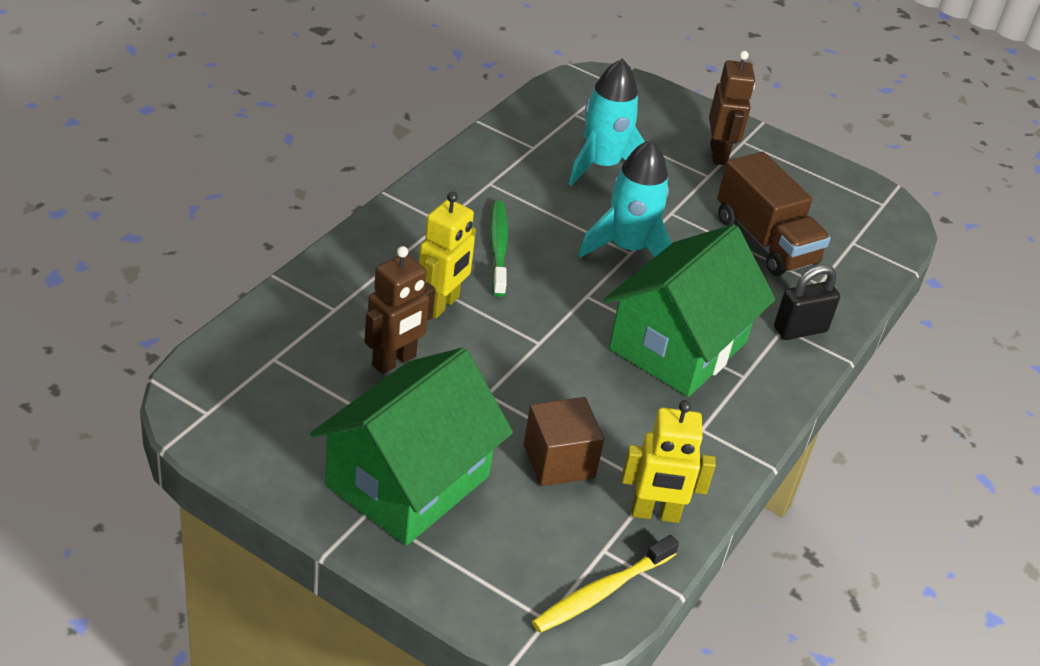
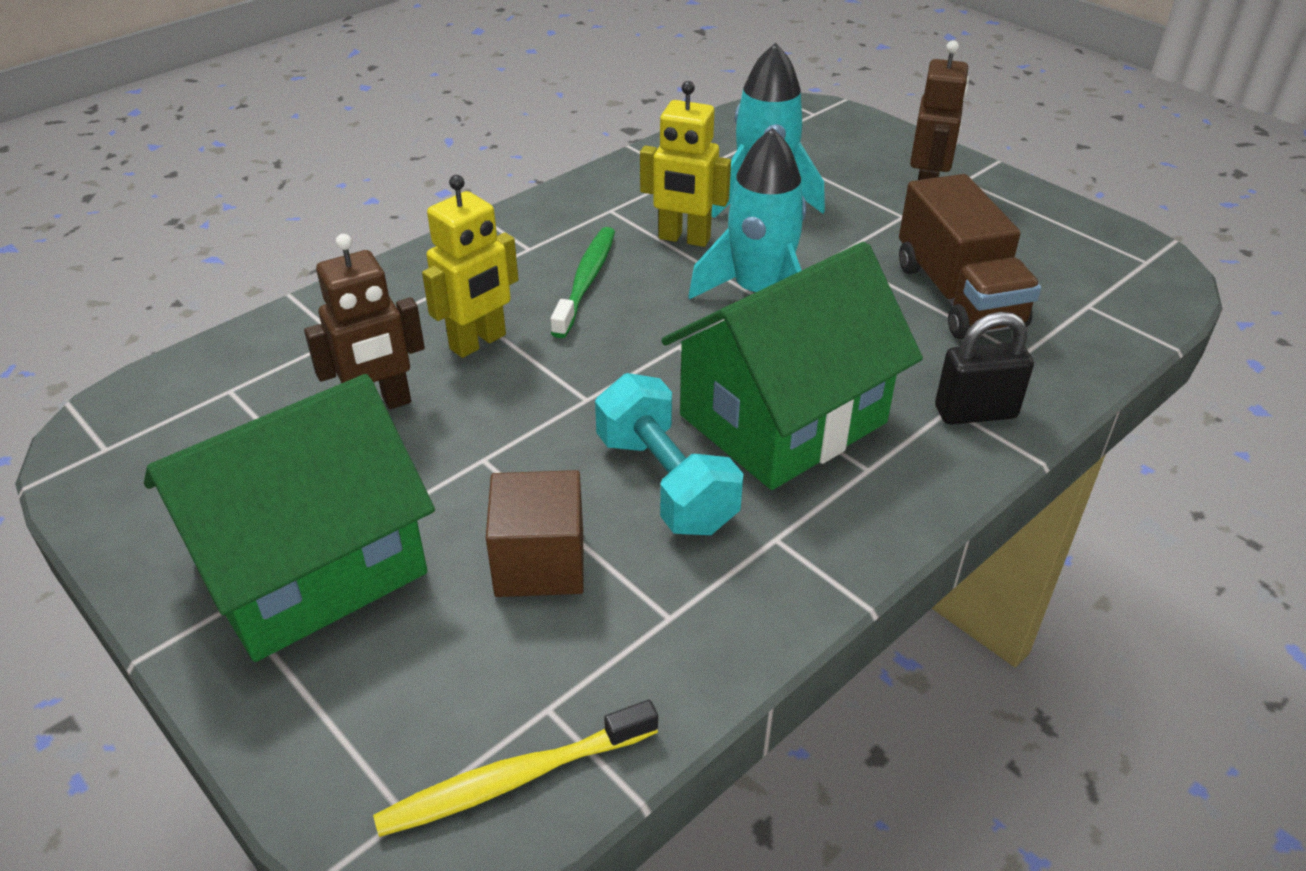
camera: 20 degrees right, 0 degrees up
yellow robot [622,400,716,523] -> yellow robot moved to [640,81,731,247]
none -> turquoise dumbbell [595,373,743,535]

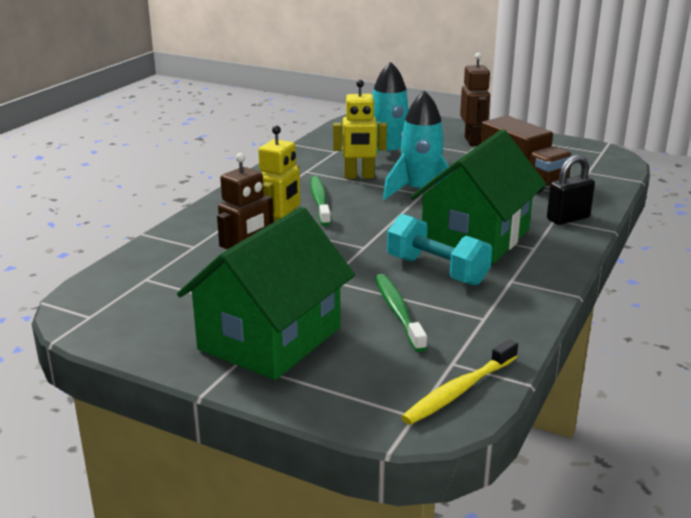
camera: 20 degrees left, 15 degrees down
brown cube [486,470,584,597] -> green toothbrush [375,274,427,352]

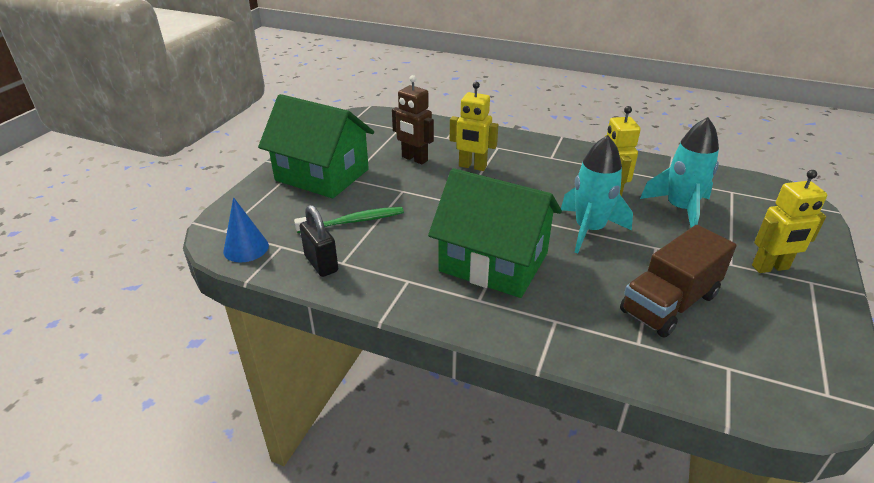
camera: 85 degrees right, 10 degrees up
green toothbrush [310,176,331,226] -> none
turquoise dumbbell [387,214,492,286] -> none
yellow toothbrush [401,339,518,425] -> blue cone [223,197,269,263]
brown robot [460,53,490,146] -> yellow robot [752,170,827,273]
black padlock [547,155,595,225] -> black padlock moved to [300,205,338,277]

